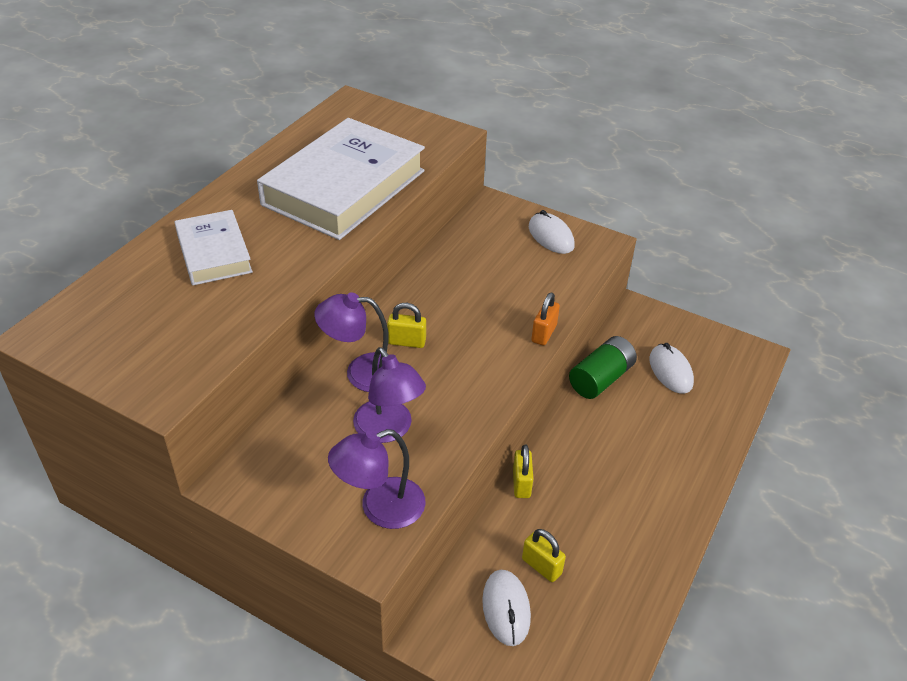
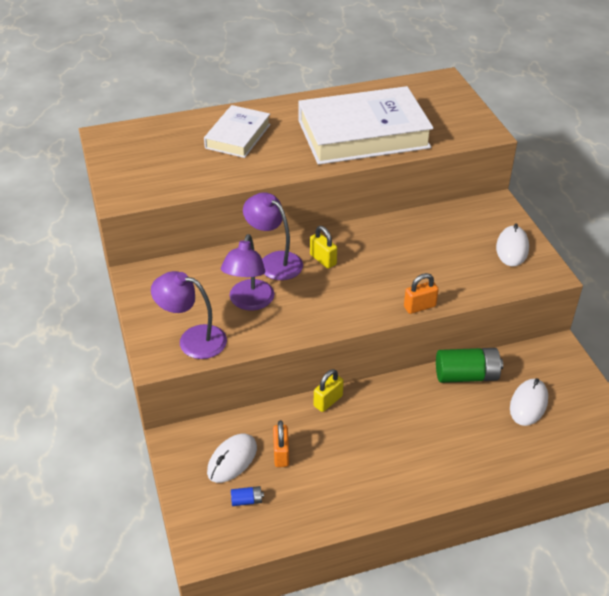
camera: 45 degrees right, 0 degrees up
yellow padlock [522,529,566,582] -> orange padlock [273,420,289,467]
none -> blue battery [231,486,264,506]

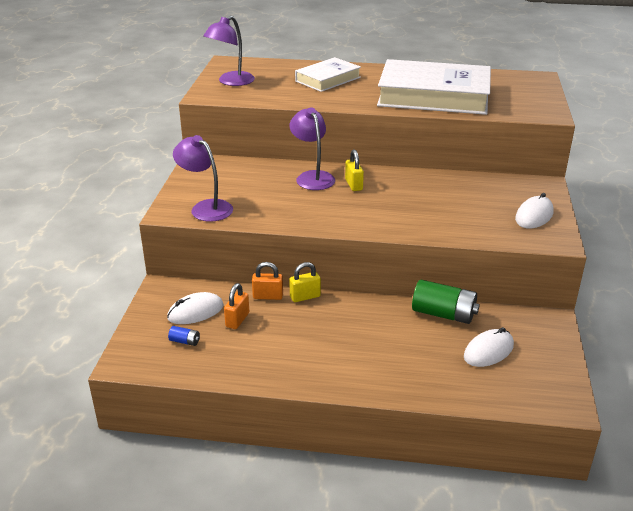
camera: 25 degrees right, 10 degrees down
purple lamp [221,234,274,311] -> purple lamp moved to [203,16,255,86]
orange padlock [404,273,439,314] -> orange padlock moved to [252,262,283,300]

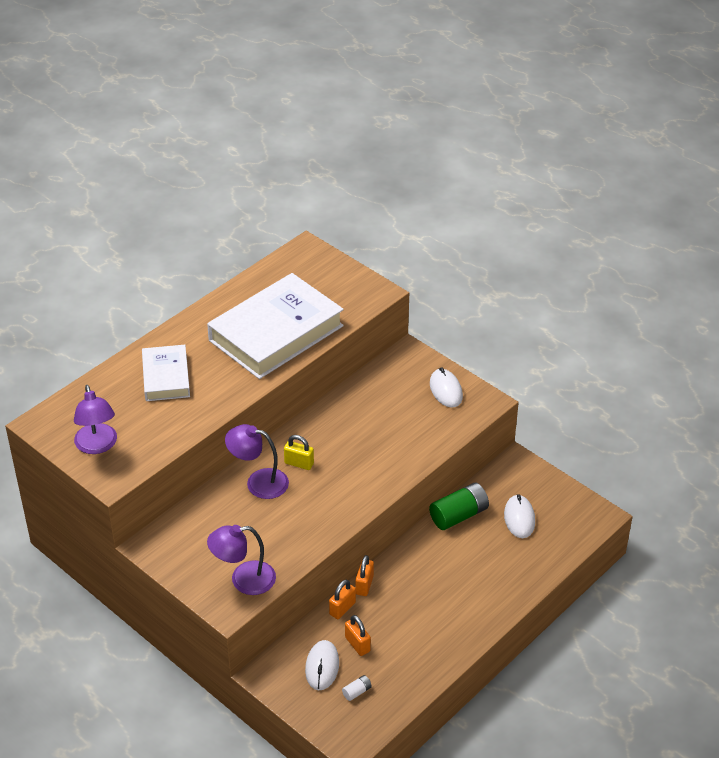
camera: 55 degrees left, 10 degrees up
blue battery [168,326,200,346] -> white battery [342,675,372,701]
yellow padlock [289,262,321,302] -> orange padlock [355,555,374,596]

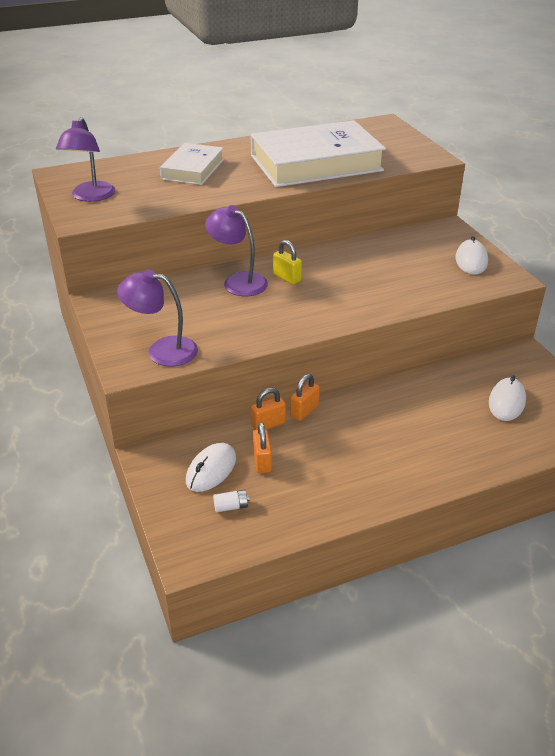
camera: 25 degrees right, 5 degrees down
green battery [429,483,489,530] -> none

